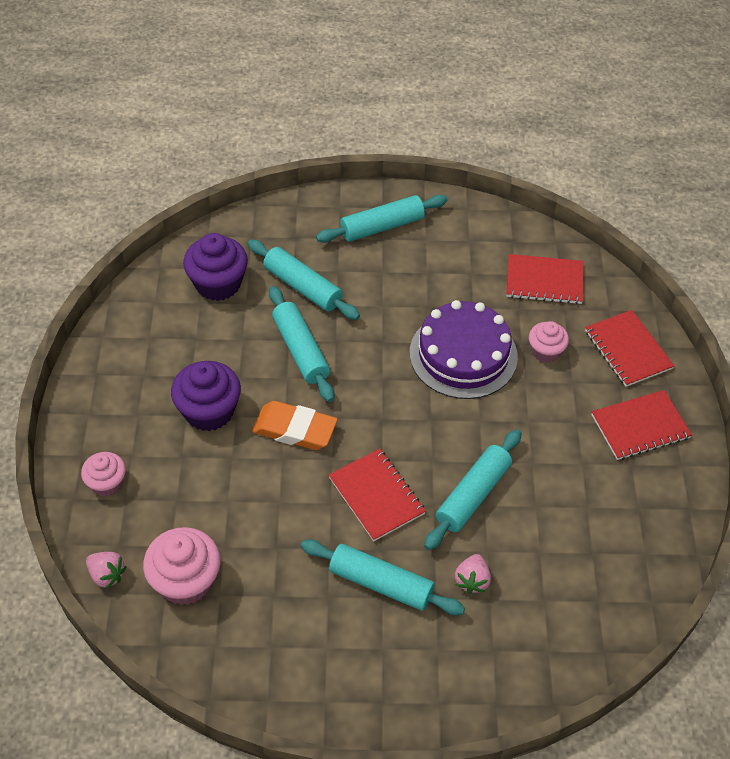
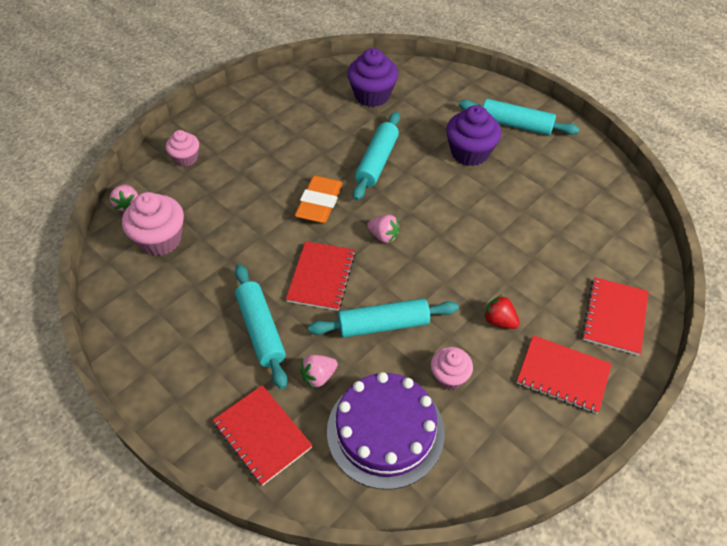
camera: 45 degrees right, 0 degrees up
purple cupcake [171,361,241,431] -> purple cupcake moved to [446,105,501,166]
turquoise rolling pin [248,240,360,320] -> none
orange eraser [252,401,338,450] -> orange eraser turned 45 degrees clockwise [295,175,343,223]
purple cake [410,300,518,399] -> purple cake moved to [327,372,445,490]
red notebook [507,254,583,304] -> red notebook moved to [213,385,313,486]
pink cupcake [529,321,569,363] -> pink cupcake moved to [431,347,473,390]
none -> pink strawberry [367,215,400,243]
none -> red strawberry [484,295,520,329]

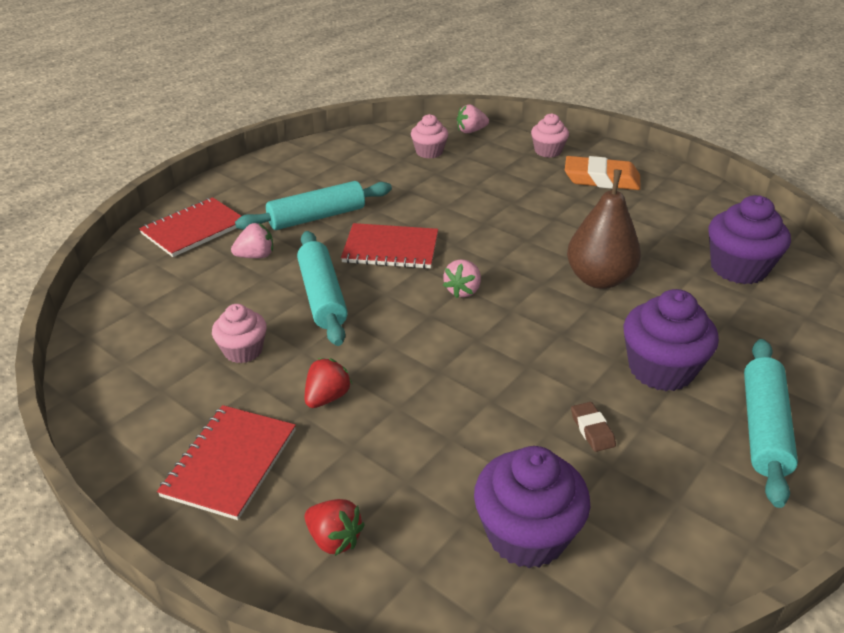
camera: 85 degrees right, 15 degrees down
pink cupcake [122,192,184,256] -> pink cupcake [411,114,448,159], size x0.61
orange eraser [295,175,343,223] -> orange eraser moved to [565,156,641,190]
pink strawberry [300,355,338,389] -> pink strawberry turned 105 degrees clockwise [231,223,273,258]
purple cake [327,372,445,490] -> none
turquoise rolling pin [353,112,400,201] -> brown pear [567,169,641,289]
red notebook [582,277,649,356] -> red strawberry [305,499,365,556]
none -> purple cupcake [474,446,590,569]
none -> brown eraser [571,402,616,452]

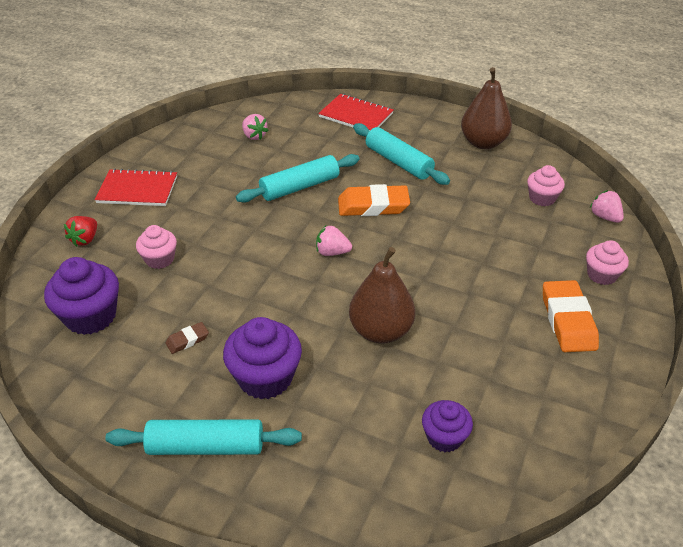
camera: 75 degrees right, 5 degrees up
pink cupcake [212,304,267,363] -> pink cupcake moved to [136,225,177,269]
pink strawberry [231,223,273,258] -> pink strawberry moved to [242,114,269,140]
red strawberry [305,358,352,408] -> none
red notebook [341,223,438,269] -> orange eraser [338,184,410,216]
purple cupcake [709,195,791,284] -> purple cupcake [422,400,473,452], size x0.61
none -> brown pear [461,67,512,149]

